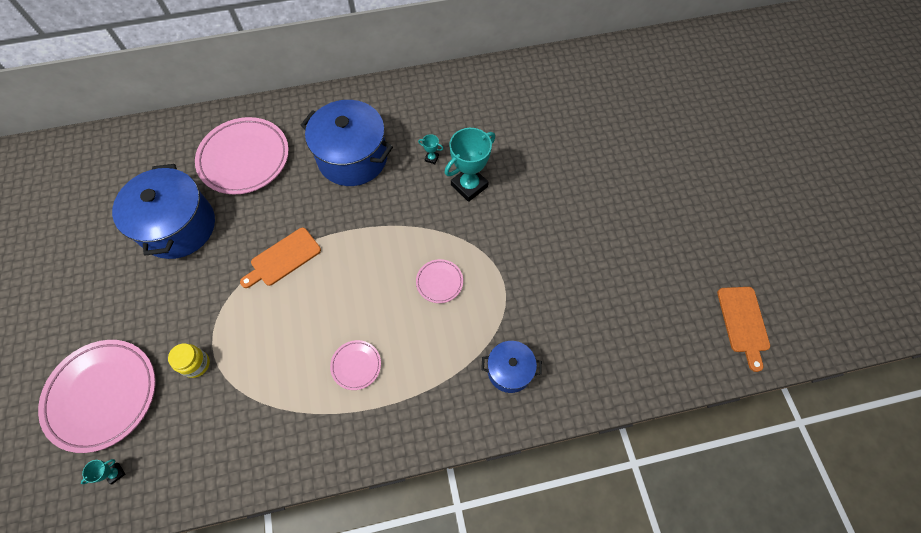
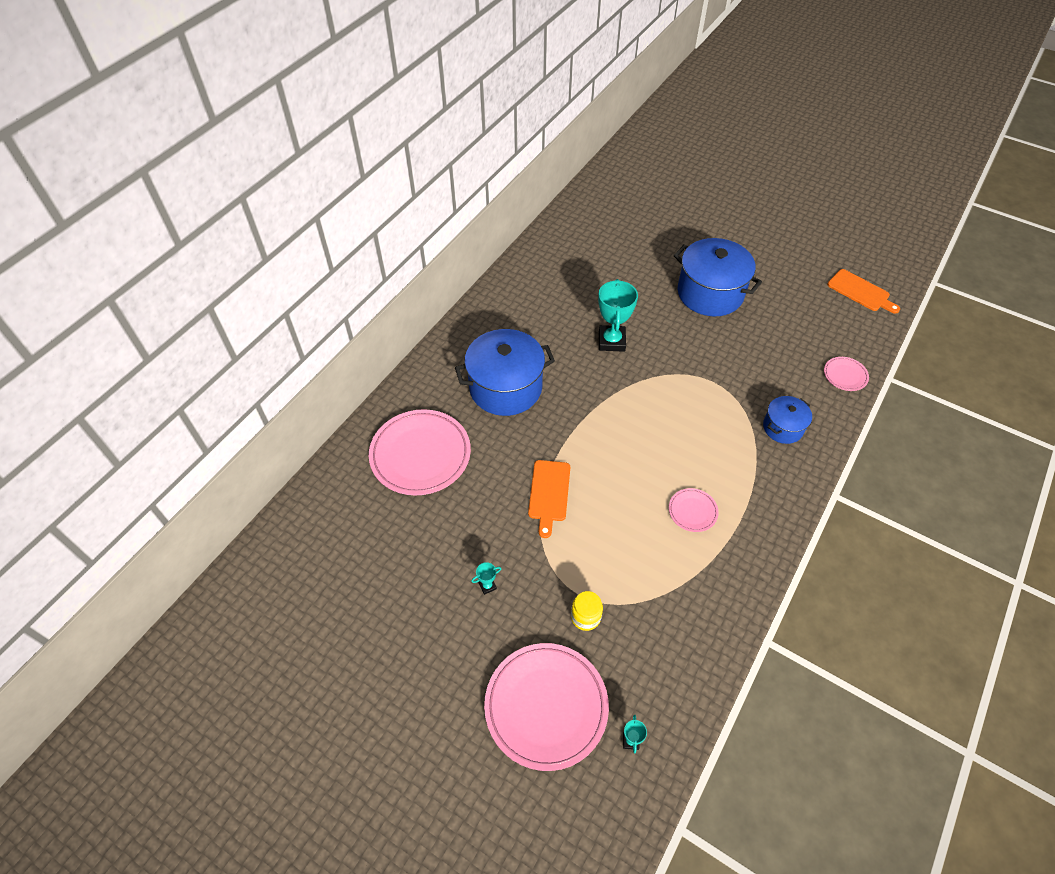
camera: 45 degrees left, 10 degrees down
blue pot [112,164,215,259] -> blue pot moved to [674,238,762,316]
pink plate [416,259,463,303] -> pink plate moved to [824,357,869,391]
turquoise trophy [418,134,444,164] -> turquoise trophy moved to [471,562,501,595]

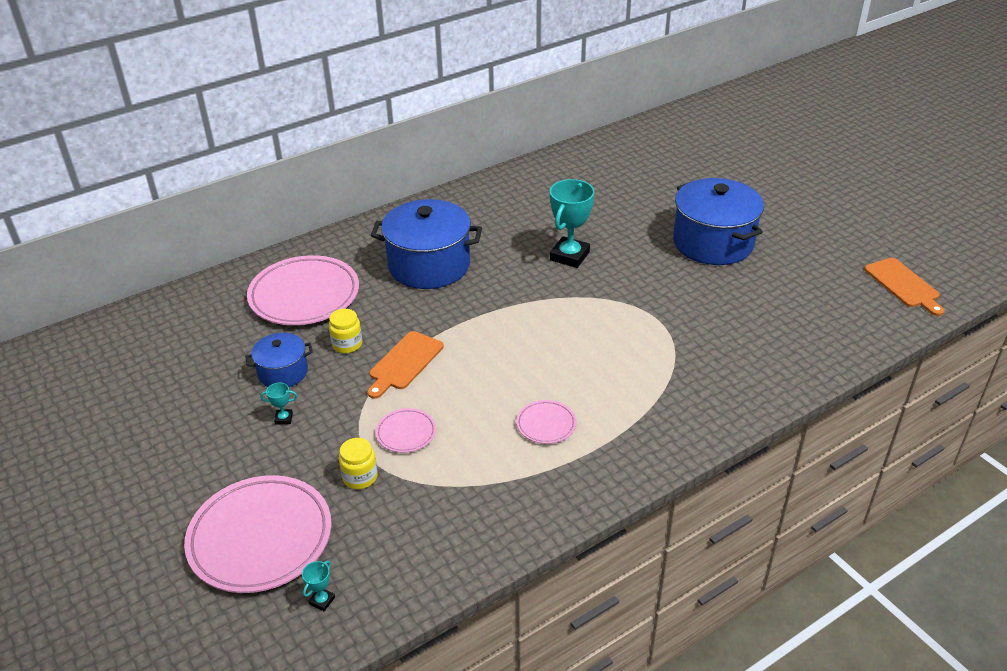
camera: 25 degrees right, 15 degrees down
blue pot [763,396,812,444] -> blue pot moved to [245,333,313,387]
pink plate [824,357,869,391] -> pink plate moved to [376,408,436,453]
none -> yellow jar [329,309,362,353]

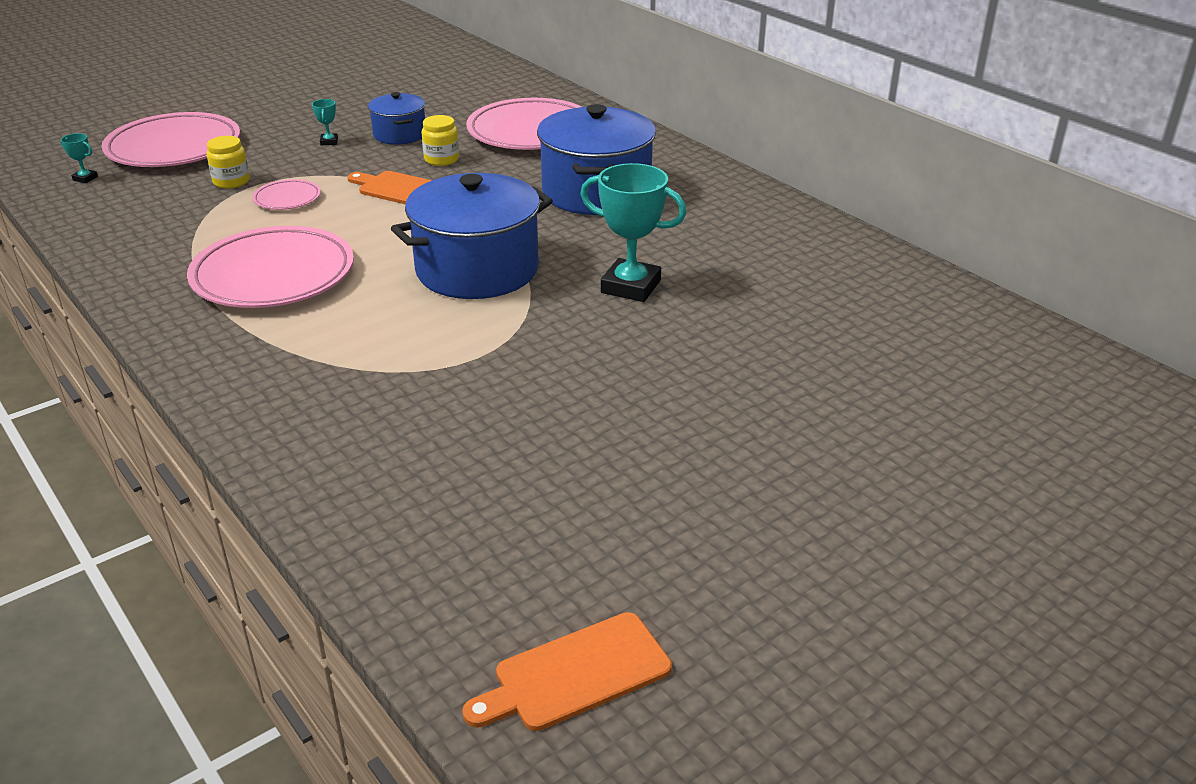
camera: 85 degrees right, 5 degrees down
pink plate [516,400,577,444] -> pink plate [187,226,354,308], size x2.15
blue pot [673,178,764,265] -> blue pot moved to [391,173,553,299]

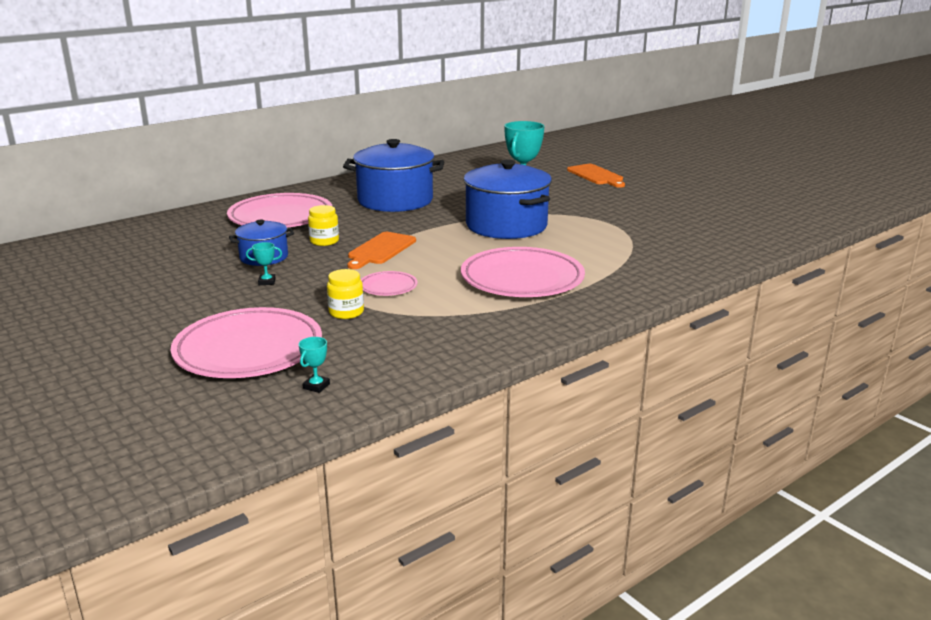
camera: 90 degrees left, 10 degrees down
orange cutting board [462,612,672,731] -> orange cutting board moved to [567,164,625,188]

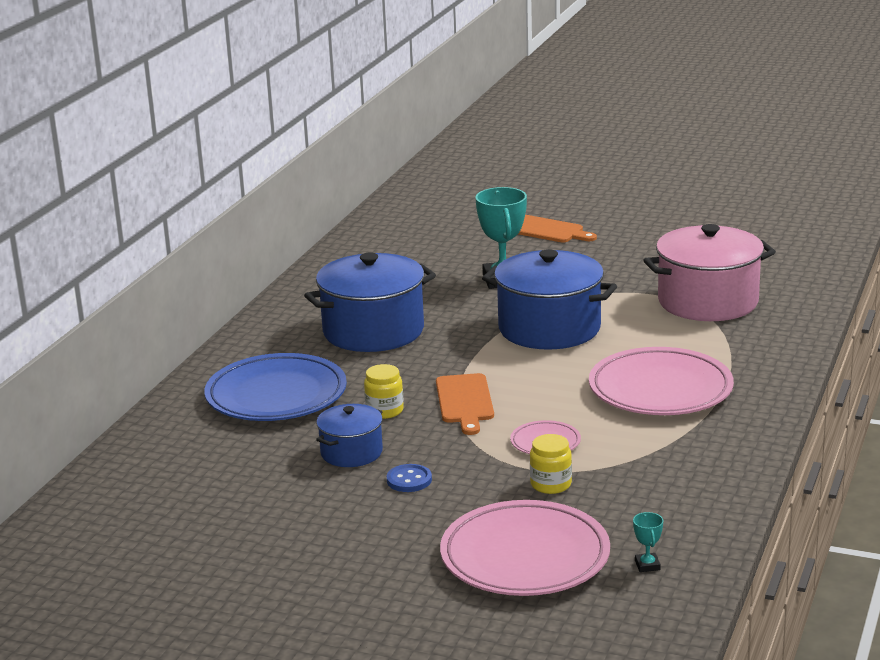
camera: 30 degrees left, 0 degrees up
pink plate [227,193,332,228] -> blue plate [204,353,347,421]
turquoise trophy [246,242,282,285] -> blue button [387,464,432,492]
none -> pink pot [643,224,776,321]

